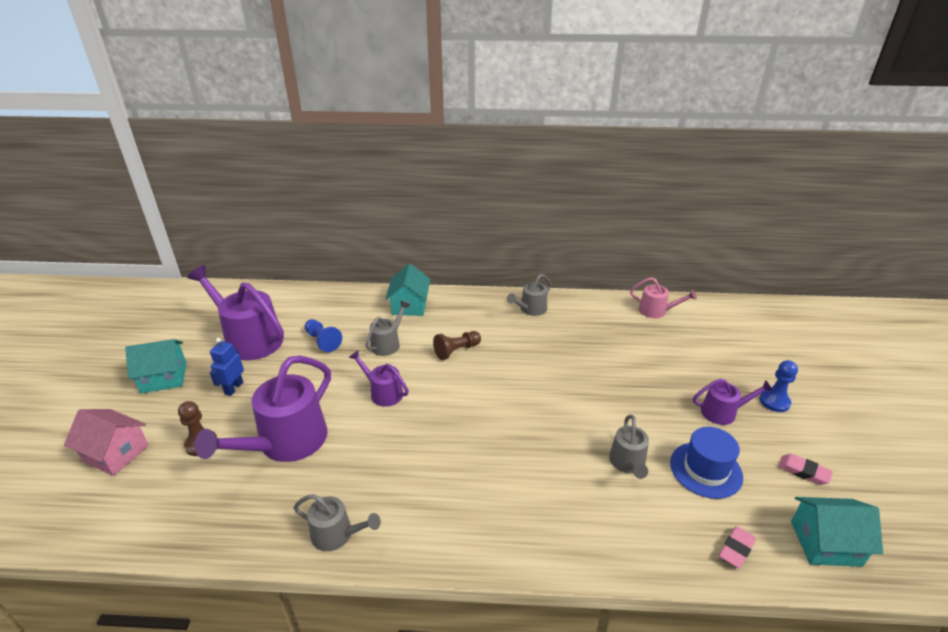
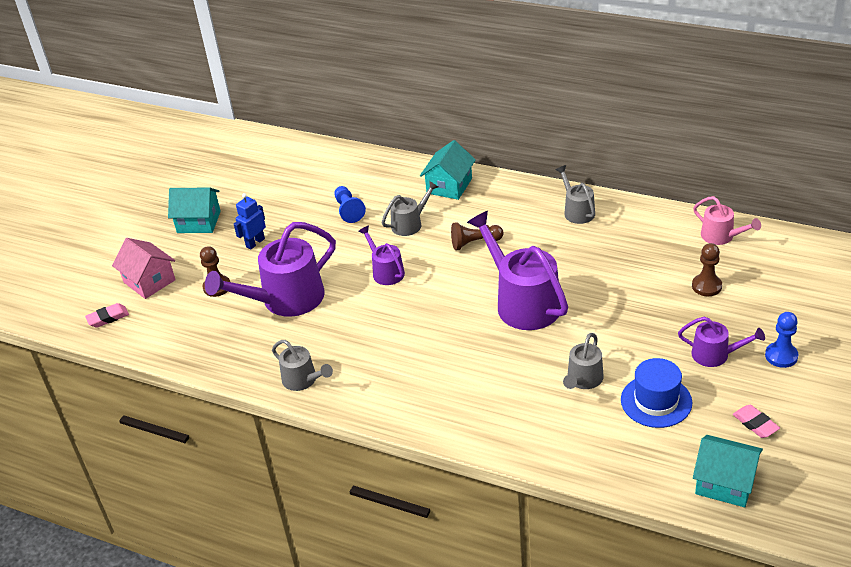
camera: 25 degrees right, 5 degrees up
purple watering can [187,265,284,360] -> purple watering can moved to [467,211,568,330]
grey watering can [507,274,552,316] -> grey watering can turned 90 degrees clockwise [556,165,595,224]
pink eraser [719,526,756,568] -> pink eraser moved to [85,303,129,328]
none -> brown pawn [692,243,722,296]

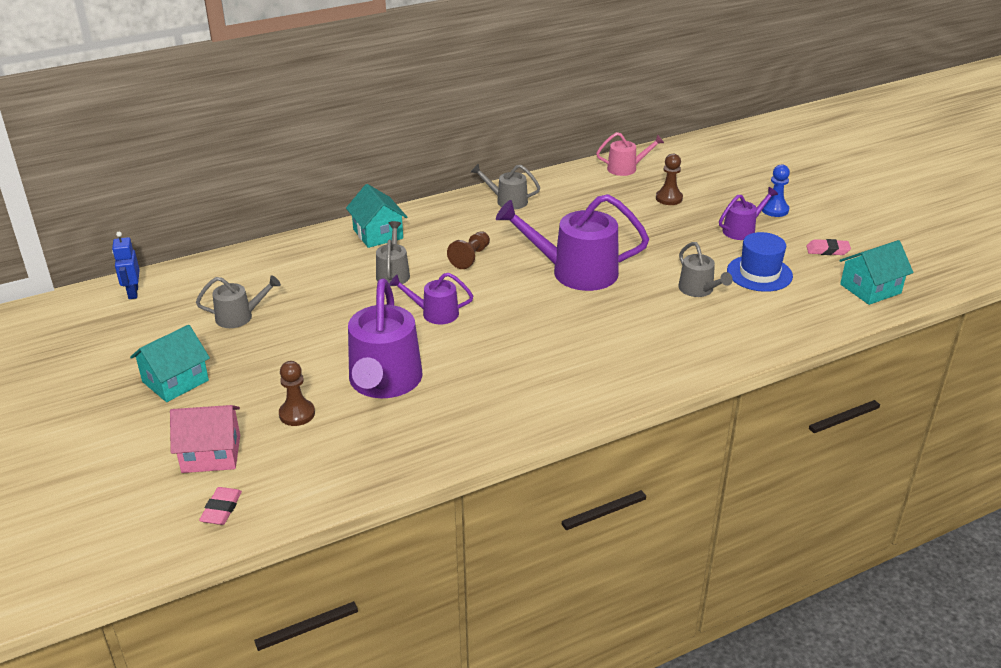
camera: 55 degrees left, 5 degrees down
blue robot [234,193,266,249] -> blue robot moved to [112,232,140,299]
grey watering can [272,340,333,391] -> grey watering can moved to [196,275,281,328]
blue pawn [334,186,366,223] -> none

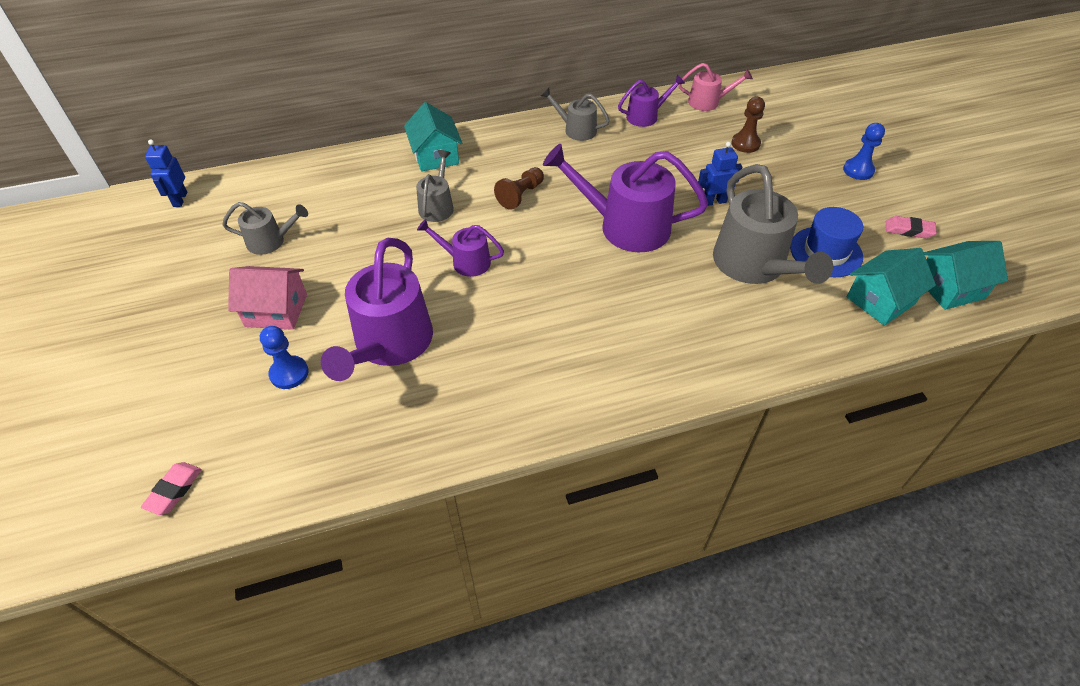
camera: 10 degrees right, 15 degrees up
turquoise house [130,325,210,402] -> turquoise house moved to [846,248,936,326]
pink house [170,405,240,473] -> pink house moved to [228,266,307,330]
brown pawn [279,361,315,426] -> blue pawn [260,326,309,389]
grey watering can [678,242,733,297] -> grey watering can [713,164,833,284], size x1.90
purple watering can [719,187,778,240] -> purple watering can moved to [618,75,685,127]
none -> blue robot [698,142,742,206]

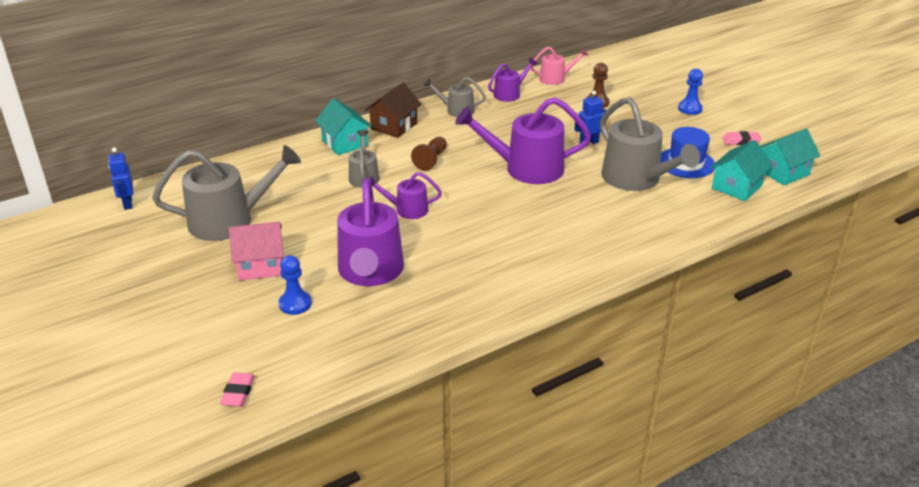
camera: 15 degrees left, 15 degrees down
grey watering can [222,202,308,255] -> grey watering can [152,145,301,241], size x1.90
none -> brown house [365,83,422,138]

